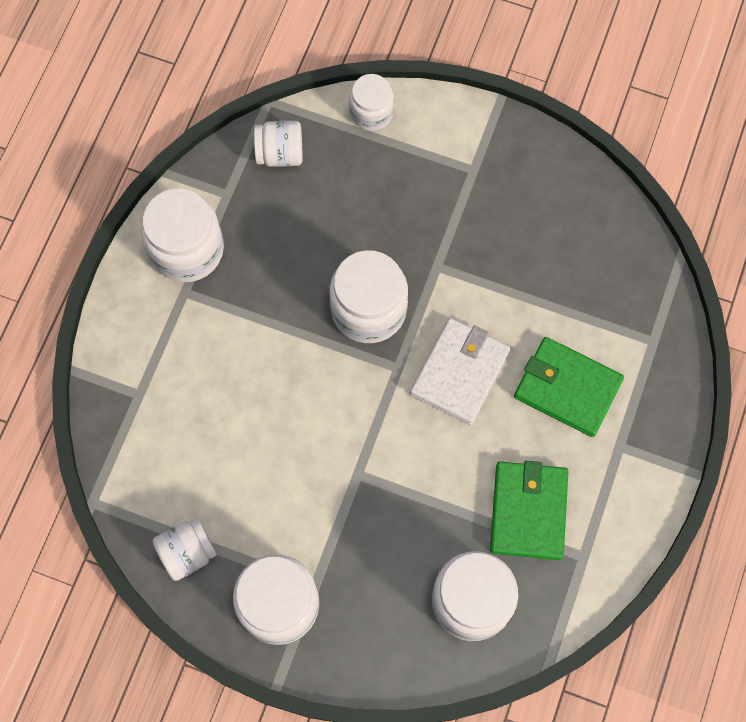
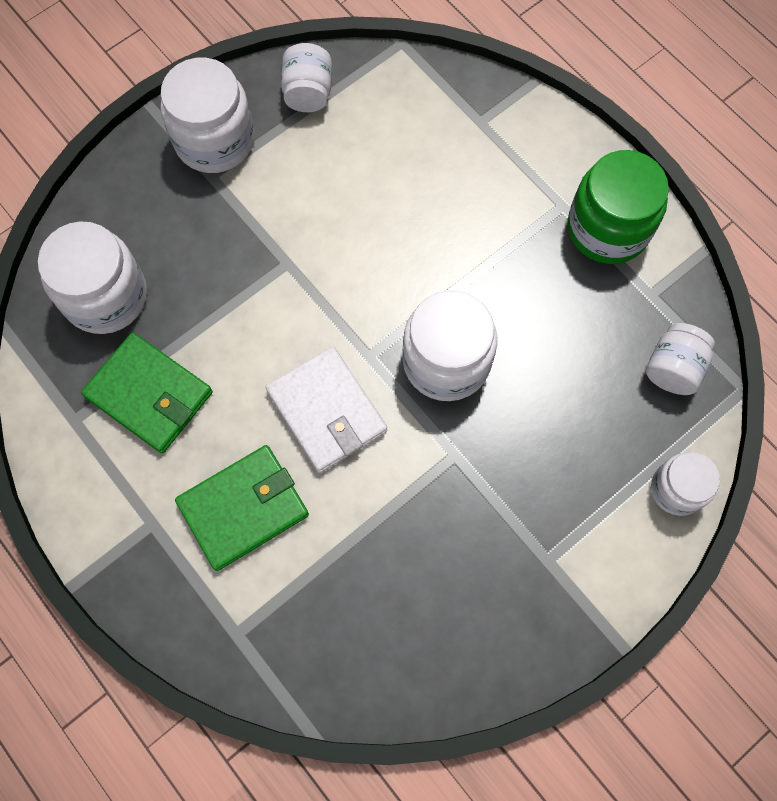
camera: 120 degrees right, 0 degrees up
white jar [141,188,224,282] -> green jar [568,150,669,264]

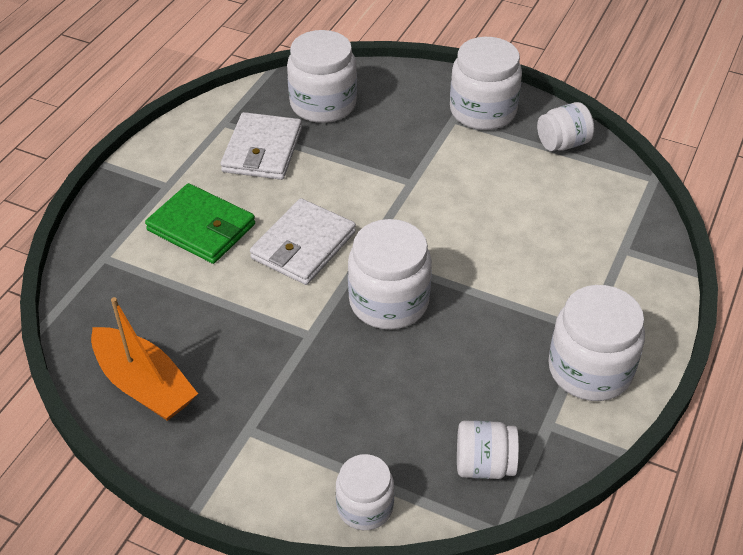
camera: 65 degrees right, 25 degrees down
green wallet [81,332,213,453] -> white wallet [221,112,302,180]
green jar [568,150,669,264] -> white jar [548,285,645,401]
none -> orange boat [91,297,198,421]

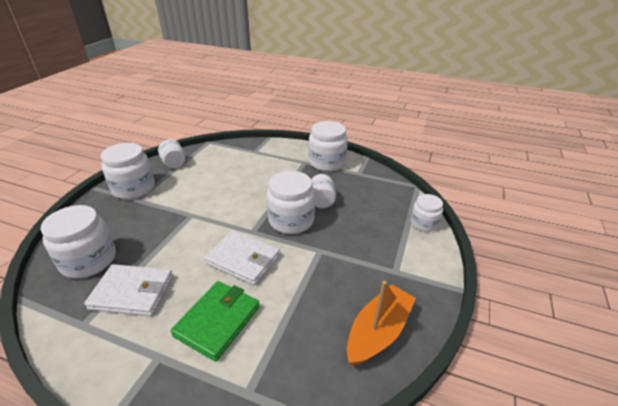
camera: 95 degrees left, 10 degrees down
white jar [457,420,519,479] -> white jar moved to [311,174,336,208]

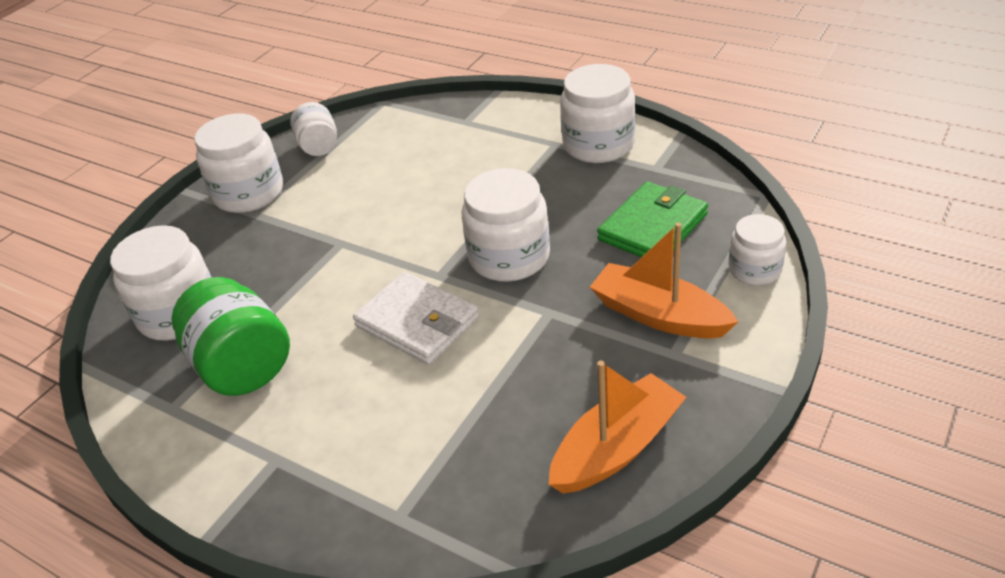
camera: 15 degrees right, 5 degrees up
white wallet [84,264,173,316] -> green jar [172,277,290,396]
green wallet [171,281,260,362] -> green wallet moved to [597,182,708,257]
white jar [311,174,336,208] -> none
none -> orange boat [590,222,738,339]

